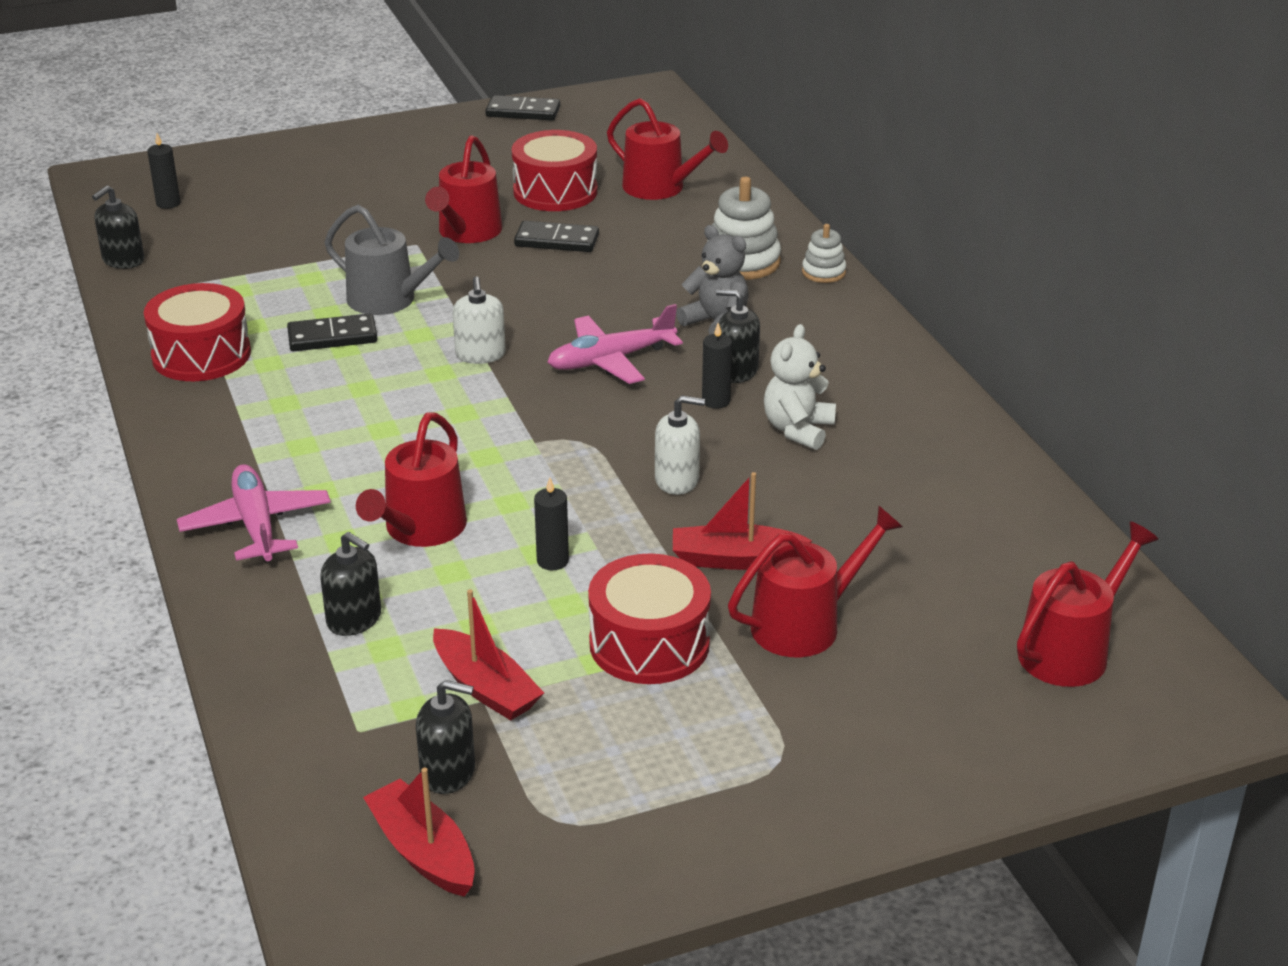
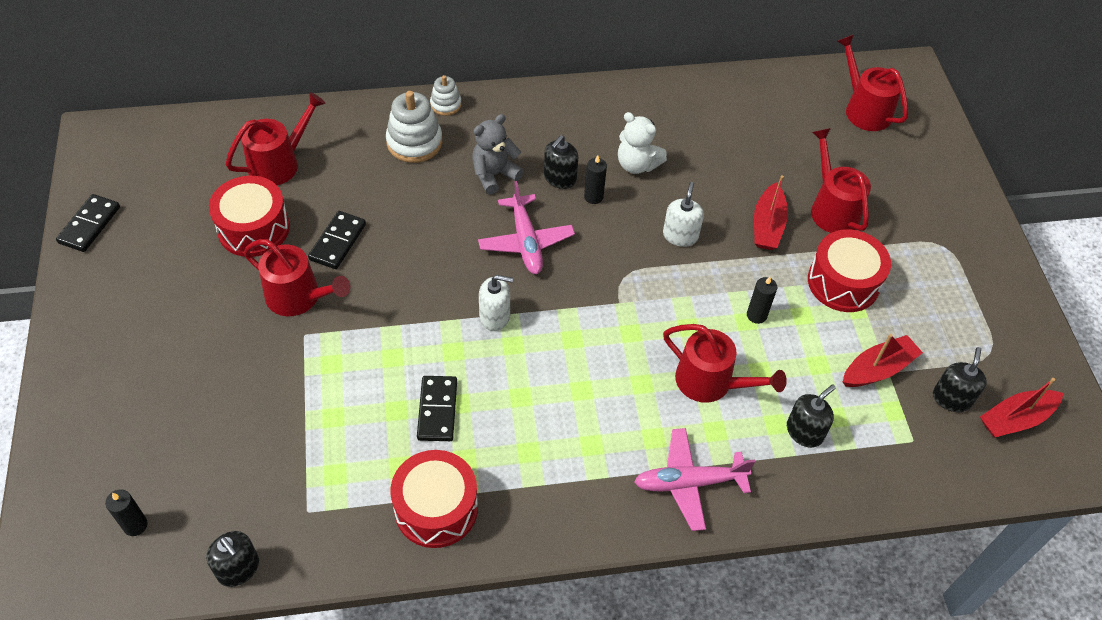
camera: 80 degrees left, 20 degrees up
grey watering can [325,205,459,315] -> none

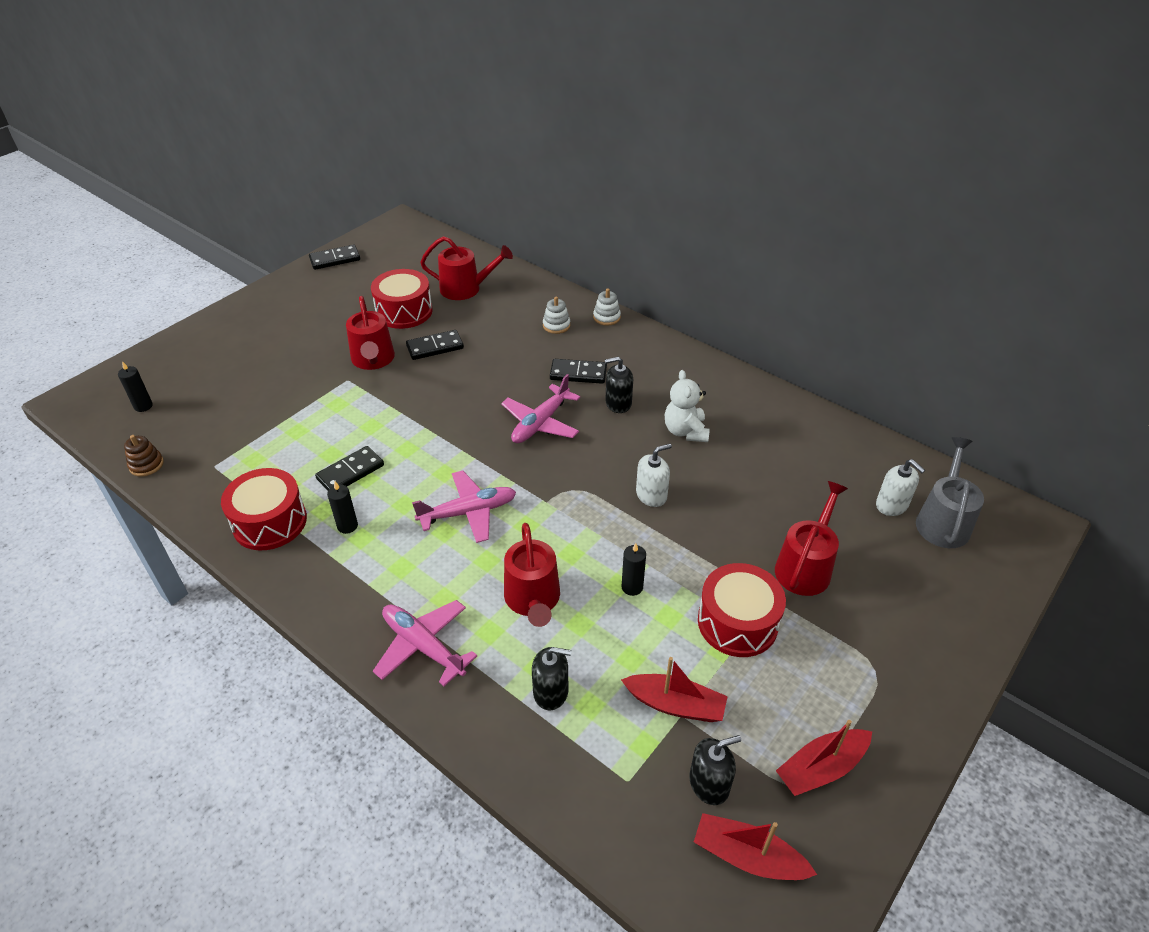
camera: 50 degrees right, 10 degrees down
black soap dispenser [206,531,259,587] -> brown stacking toy [124,435,164,477]
white stacking toy [386,91,443,163] -> white stacking toy [543,296,570,334], size x0.58
grey teddy bear [472,114,524,194] -> black domino [550,359,607,384]
white soap dispenser [479,275,513,331] -> white soap dispenser moved to [876,459,925,516]
black candle [584,155,607,204] -> black candle moved to [327,482,358,534]
red boat [754,175,788,250] -> red boat moved to [776,720,872,796]
red watering can [837,35,908,131] -> grey watering can [916,437,984,548]
none -> pink plane [412,471,516,543]

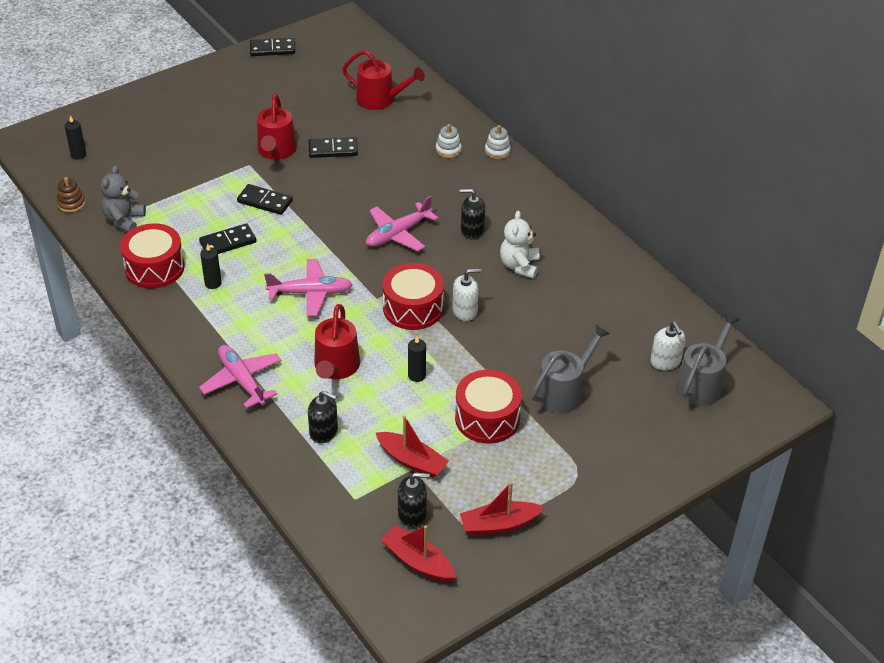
camera: 15 degrees right, 0 degrees up
red drum [371,269,433,329] -> red drum moved to [383,263,444,330]
black domino [550,359,607,384] -> black domino moved to [237,184,293,215]
red watering can [775,481,848,596] -> grey watering can [531,324,610,413]
none -> grey teddy bear [100,165,146,232]

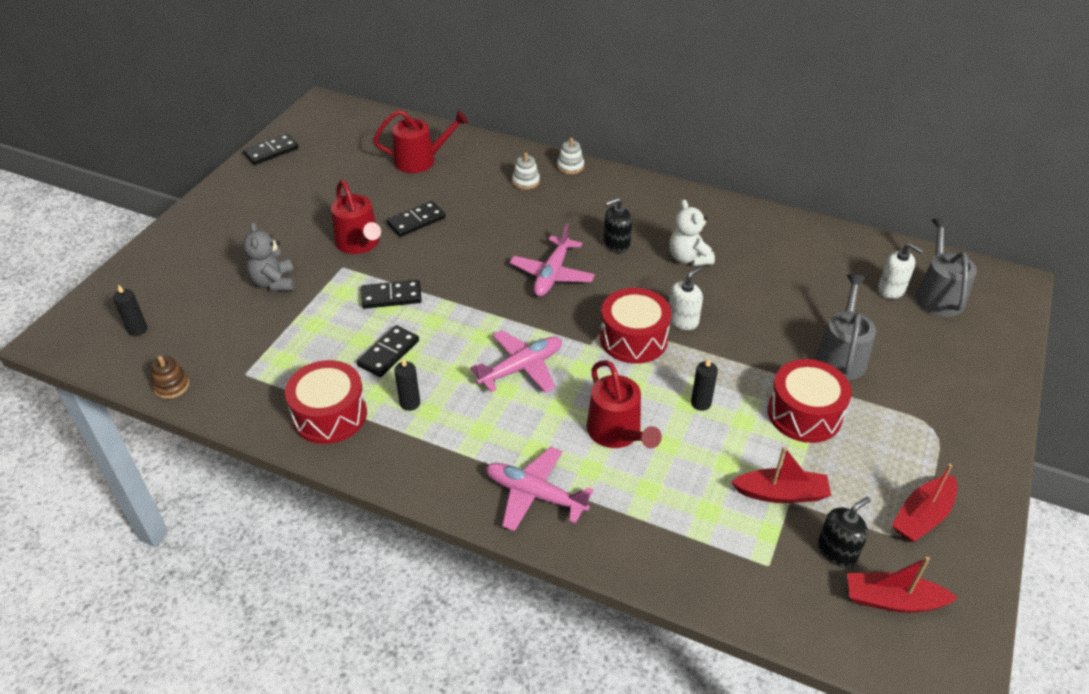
camera: 30 degrees left, 0 degrees up
grey teddy bear [100,165,146,232] -> grey teddy bear moved to [243,222,295,291]
black soap dispenser [308,390,338,443] -> none

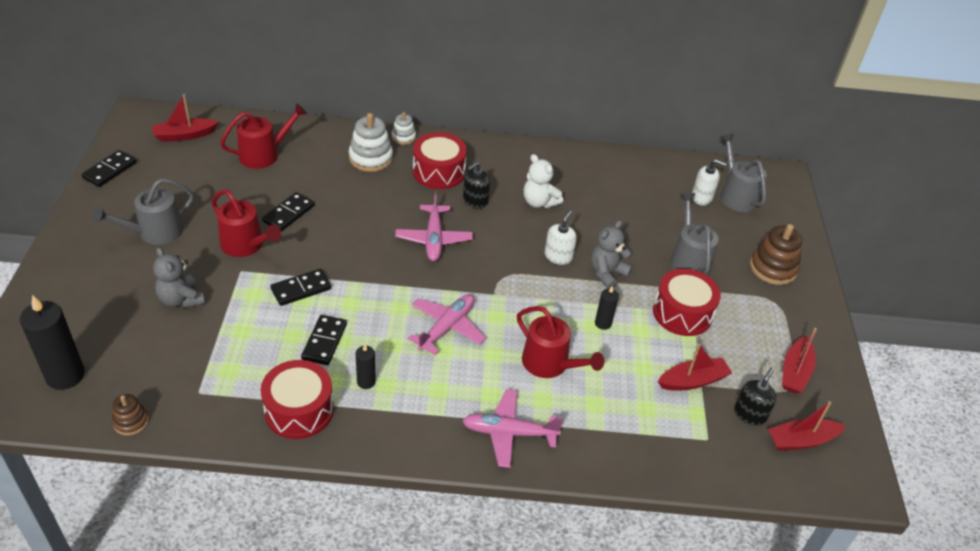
camera: 25 degrees left, 0 degrees up
black candle [113,284,148,336] -> black candle [20,295,85,390], size x1.94
white stacking toy [512,153,540,190] -> white stacking toy [349,113,393,172], size x1.74
red drum [600,288,672,364] -> red drum moved to [413,132,467,189]
none -> grey watering can [92,178,194,245]
none -> red boat [152,94,218,142]
none -> grey teddy bear [591,220,632,288]
none -> brown stacking toy [750,224,802,285]

